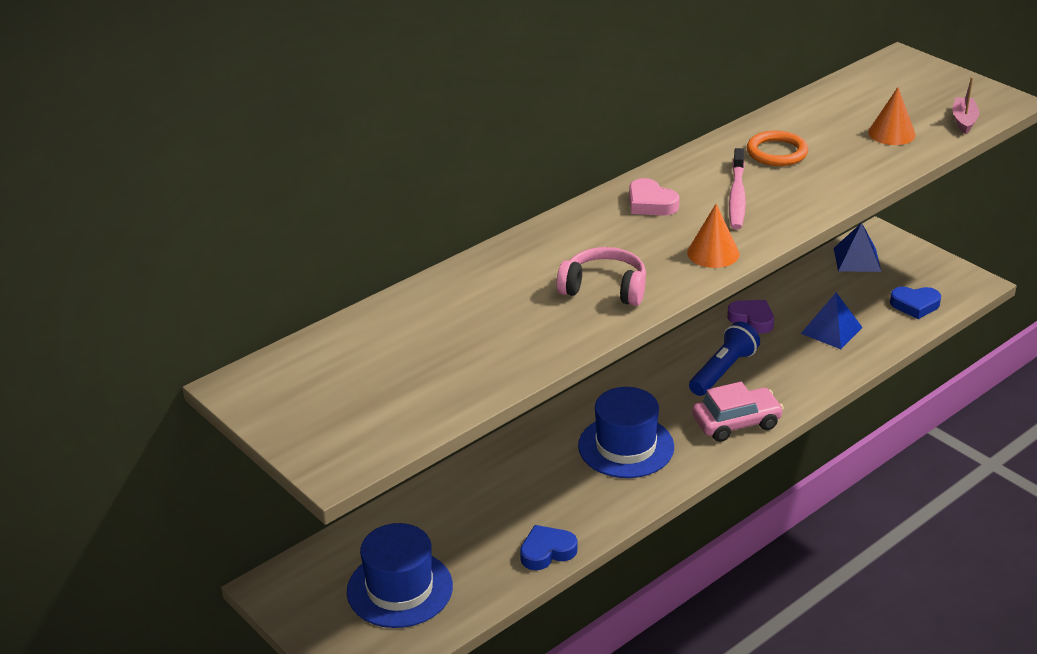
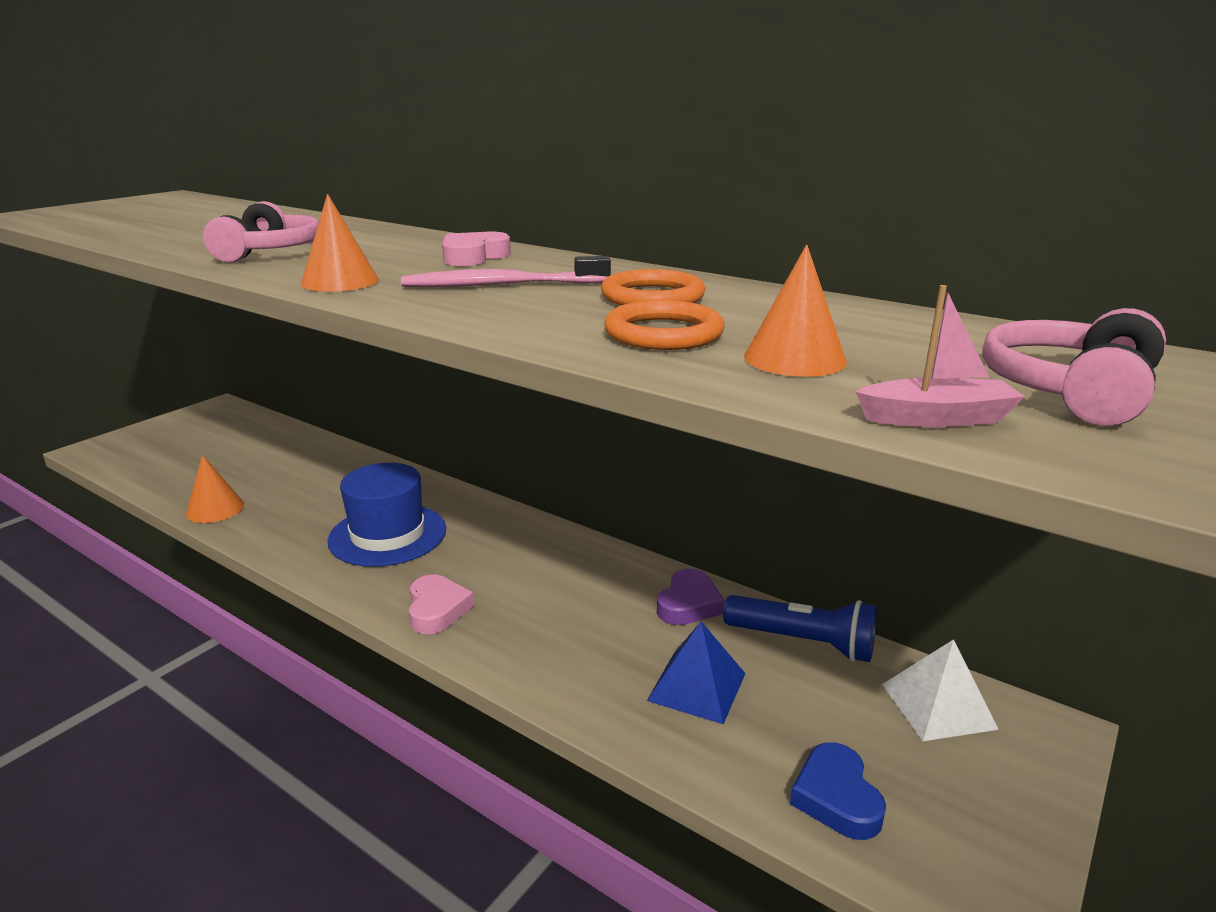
camera: 75 degrees right, 10 degrees down
blue hat [347,523,453,628] -> none
blue heart [520,525,577,570] -> orange cone [186,455,244,523]
blue flashlight [689,321,760,396] -> blue flashlight moved to [723,595,877,662]
pink car [692,382,784,442] -> pink heart [409,575,474,634]
blue pyramid [834,223,881,272] -> white pyramid [882,639,999,741]
none -> orange ring [604,300,724,350]
none -> pink headphones [982,308,1166,426]

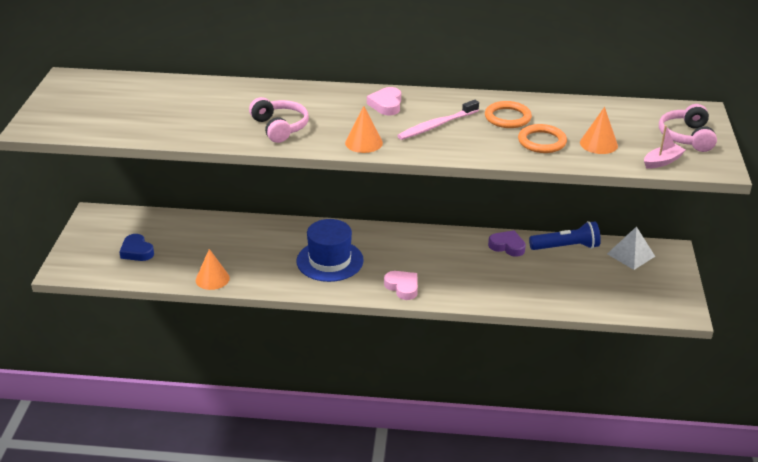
camera: 30 degrees left, 10 degrees up
blue pyramid [647,621,746,724] -> none
purple heart [657,568,725,625] -> purple heart turned 60 degrees counterclockwise [488,231,526,257]
blue heart [790,742,886,840] -> blue heart moved to [119,234,154,261]

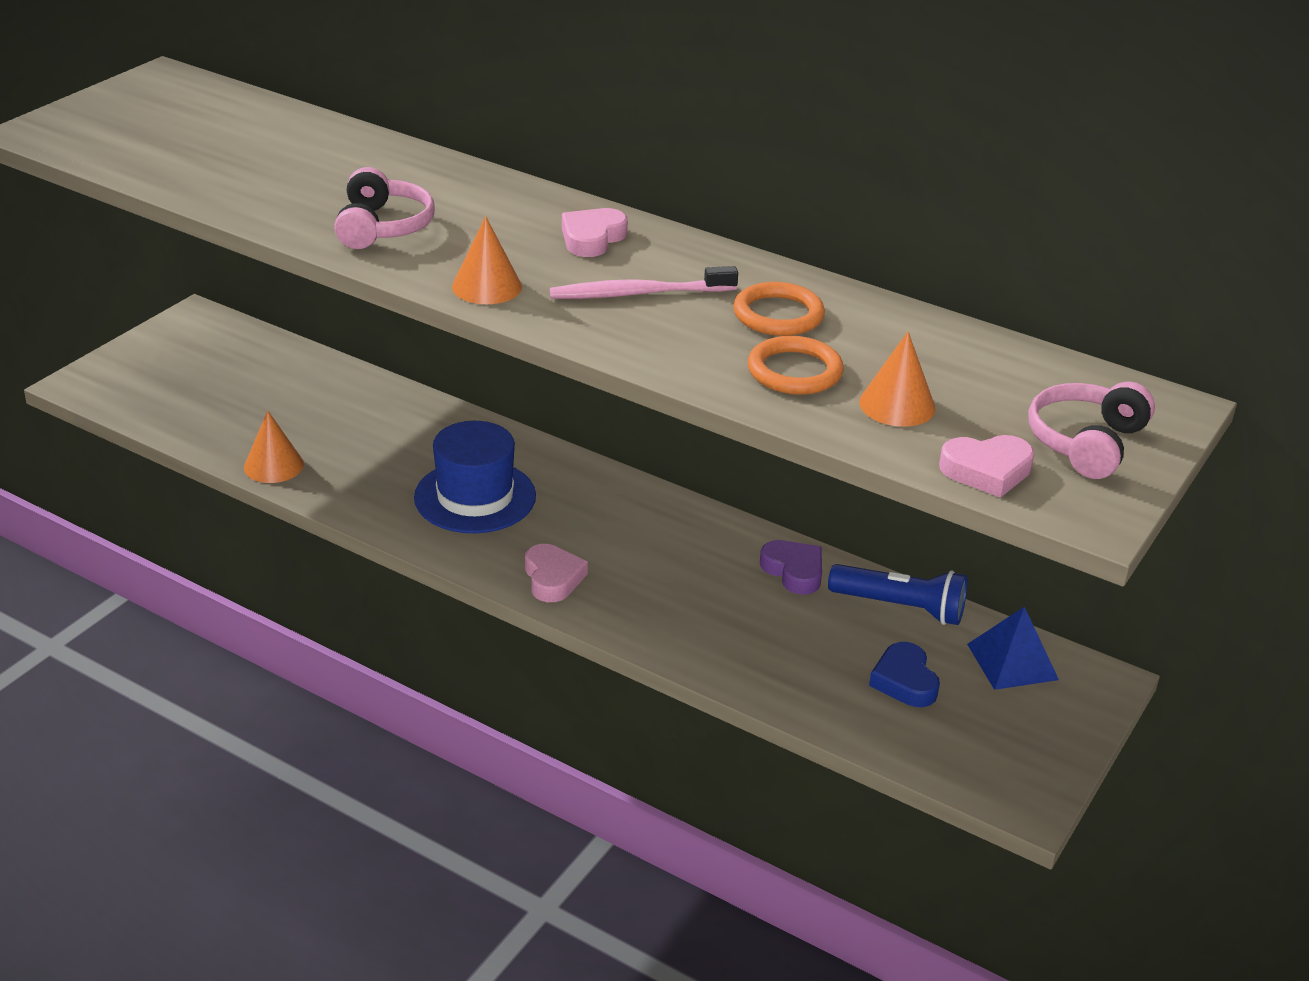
camera: 25 degrees right, 0 degrees up
blue heart [119,234,154,261] -> blue heart moved to [869,642,940,707]
white pyramid [607,226,655,270] -> blue pyramid [967,607,1059,690]
pink boat [644,125,686,169] -> pink heart [939,435,1034,498]

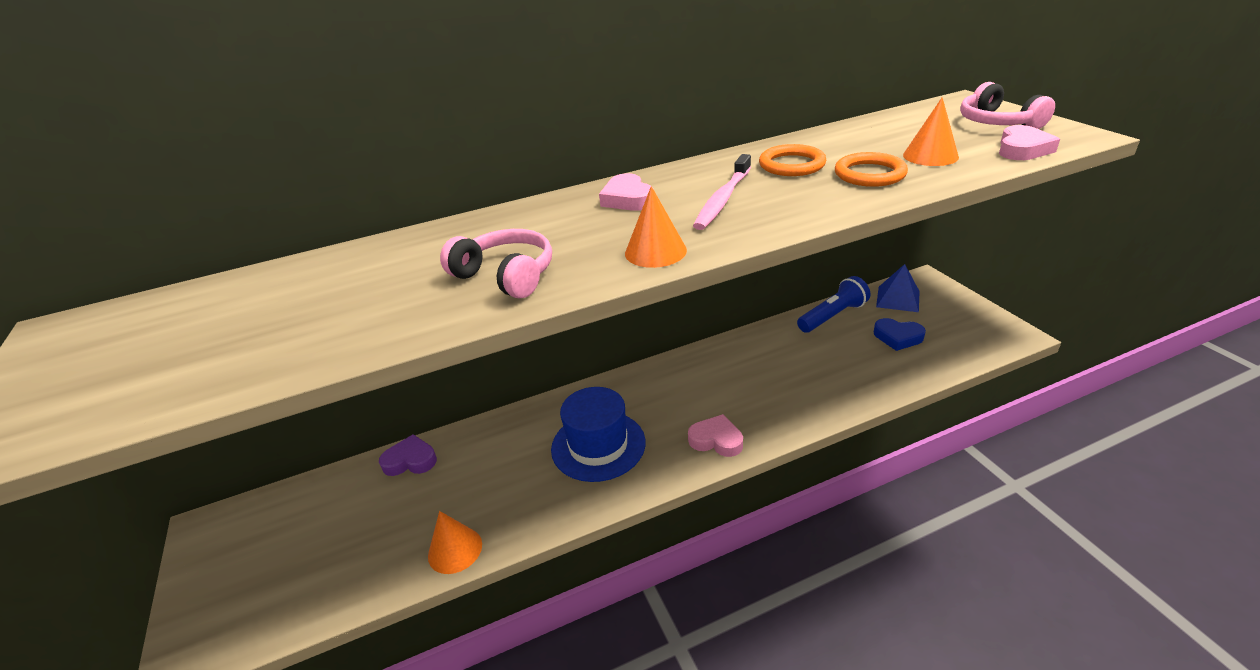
camera: 50 degrees left, 0 degrees up
purple heart [760,540,822,595] -> purple heart moved to [379,434,437,476]

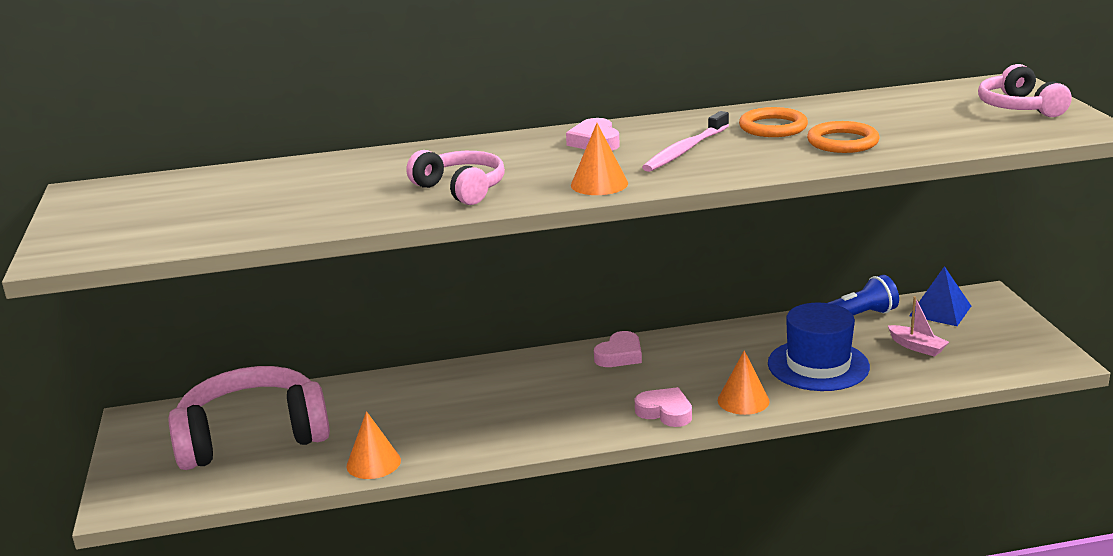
camera: 10 degrees right, 10 degrees down
purple heart [379,434,437,476] -> none
blue hat [551,387,646,482] -> blue hat moved to [768,303,870,391]
blue heart [874,318,926,351] -> pink boat [888,296,949,357]
orange cone [903,97,959,166] -> orange cone moved to [718,350,770,415]
pink heart [999,125,1060,160] -> pink heart moved to [594,331,642,367]
none -> pink headphones [168,366,330,470]

